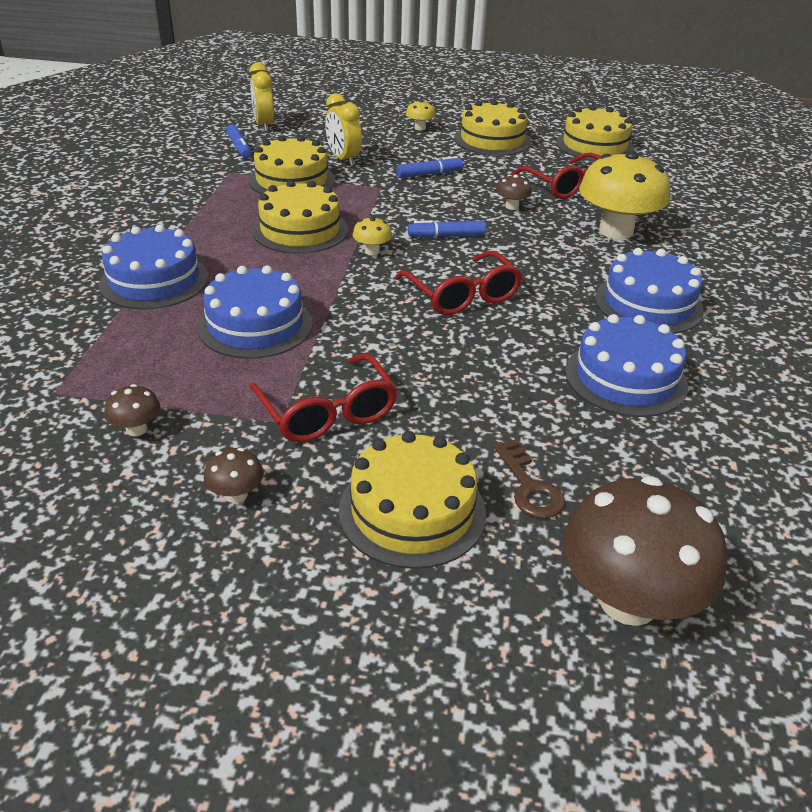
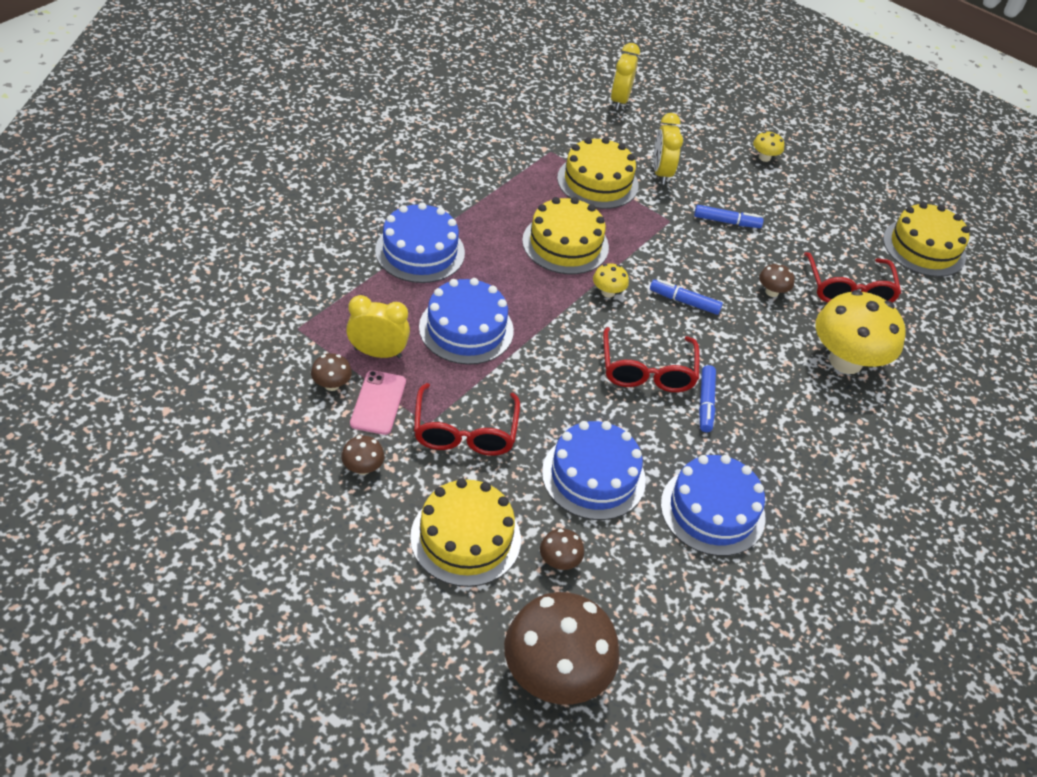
camera: 25 degrees right, 10 degrees up
blue marker [226,124,252,158] -> blue marker moved to [699,365,716,432]
yellow cake [454,100,531,156] -> none
brown key [493,439,565,519] -> brown mushroom [540,528,584,570]
blue cake [595,248,704,334] -> blue cake moved to [542,421,646,520]
none -> yellow clock [346,295,410,358]
none -> pink phone [350,370,406,435]

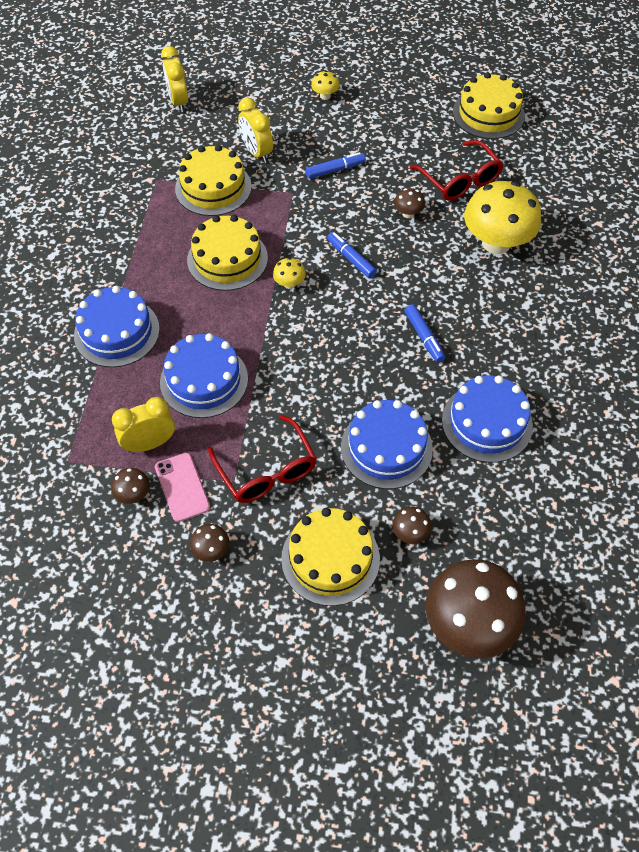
camera: 25 degrees left, 10 degrees up
red glasses [603,327,700,392] -> none
blue marker [650,279,723,315] -> blue marker turned 60 degrees clockwise [327,232,377,278]

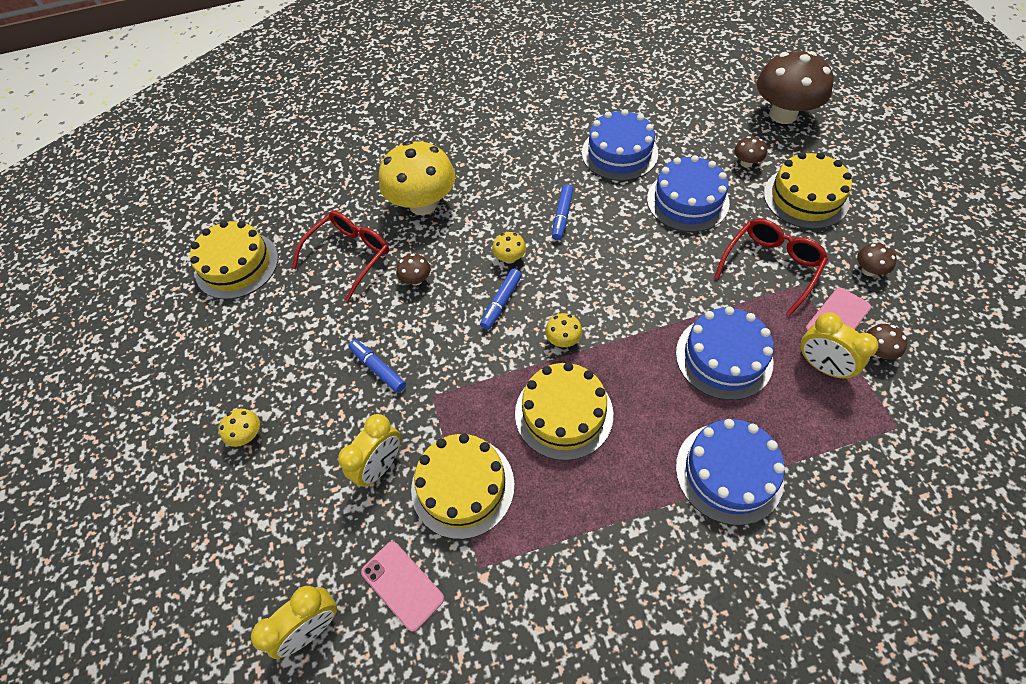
camera: 110 degrees left, 0 degrees up
blue marker [405,304,445,363] -> blue marker turned 150 degrees clockwise [552,184,573,240]
none -> pink phone [361,541,444,632]
none -> yellow mushroom [492,232,526,264]

